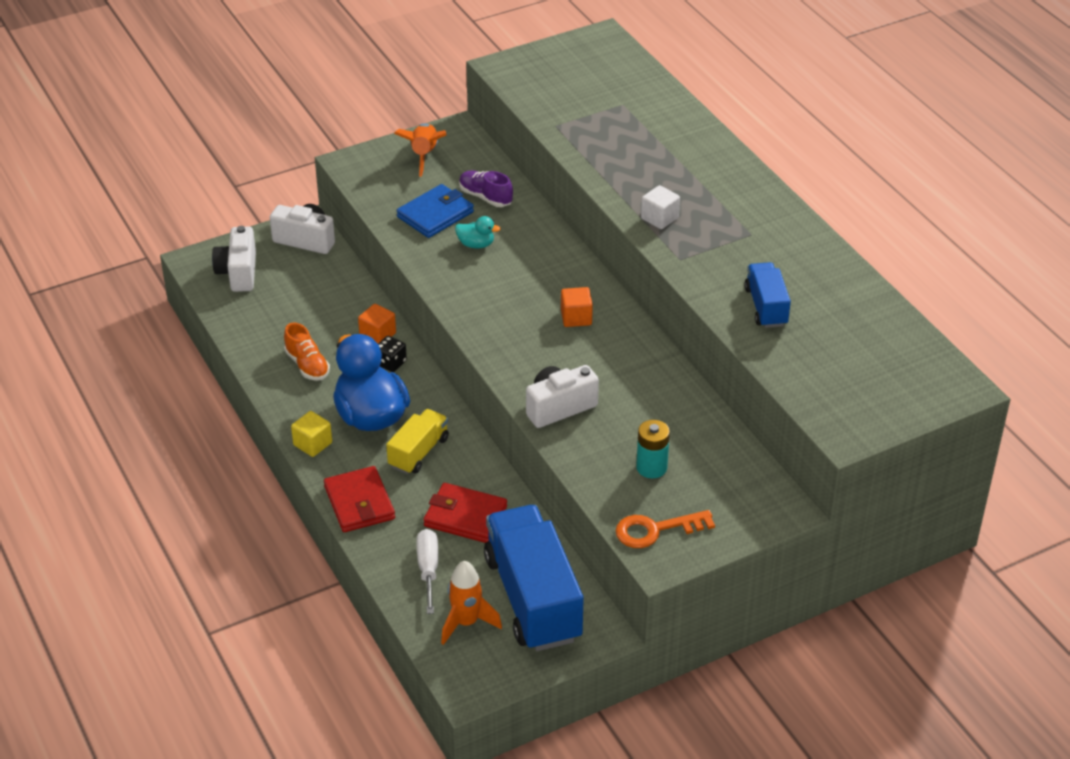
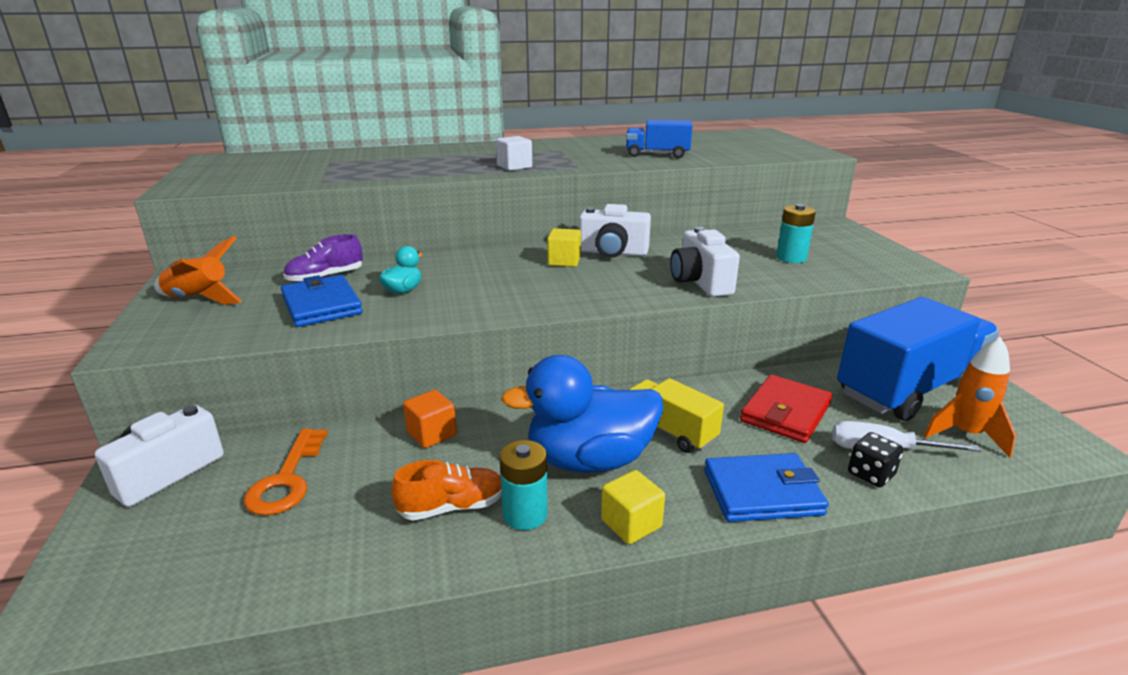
camera: 75 degrees left, 15 degrees down
white camera [212,226,256,292] -> white camera moved to [579,204,651,258]
red wallet [324,466,395,532] -> blue wallet [704,453,829,522]
black dice [378,336,407,372] -> black dice moved to [848,432,903,487]
blue truck [484,505,584,651] -> blue truck turned 150 degrees clockwise [837,297,999,421]
orange cube [561,287,593,327] -> yellow cube [547,228,581,267]
orange key [615,510,715,548] -> orange key moved to [244,429,328,515]
none -> turquoise battery [499,440,548,530]

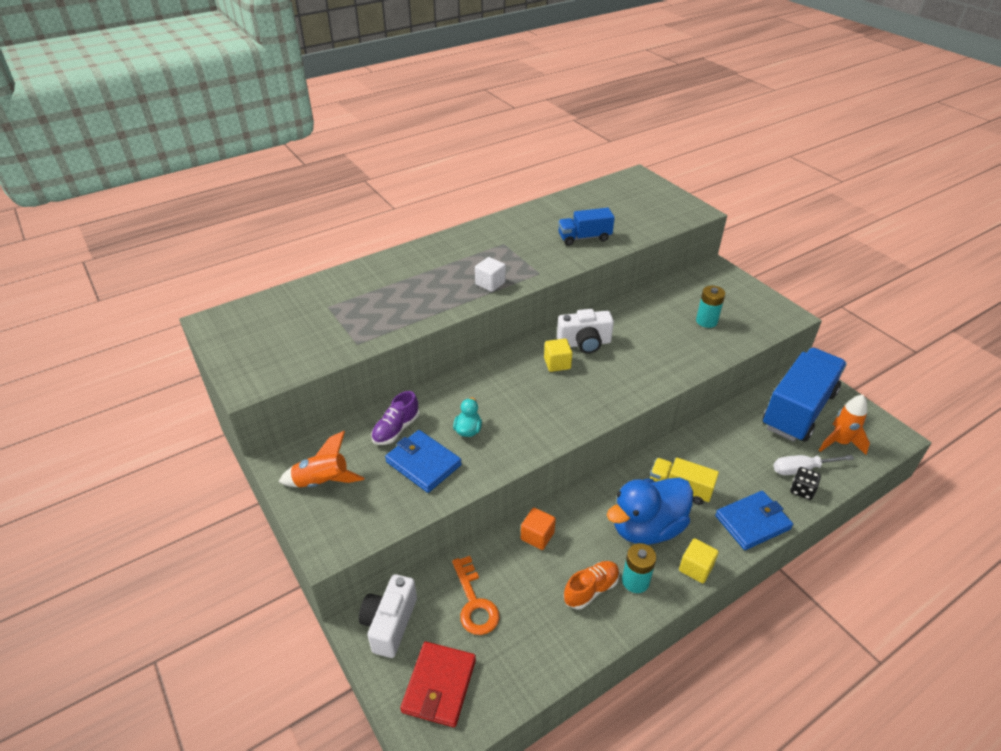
camera: 20 degrees left, 15 degrees up
white camera [670,227,740,297] -> none
red wallet [740,375,832,443] -> red wallet moved to [400,642,476,727]

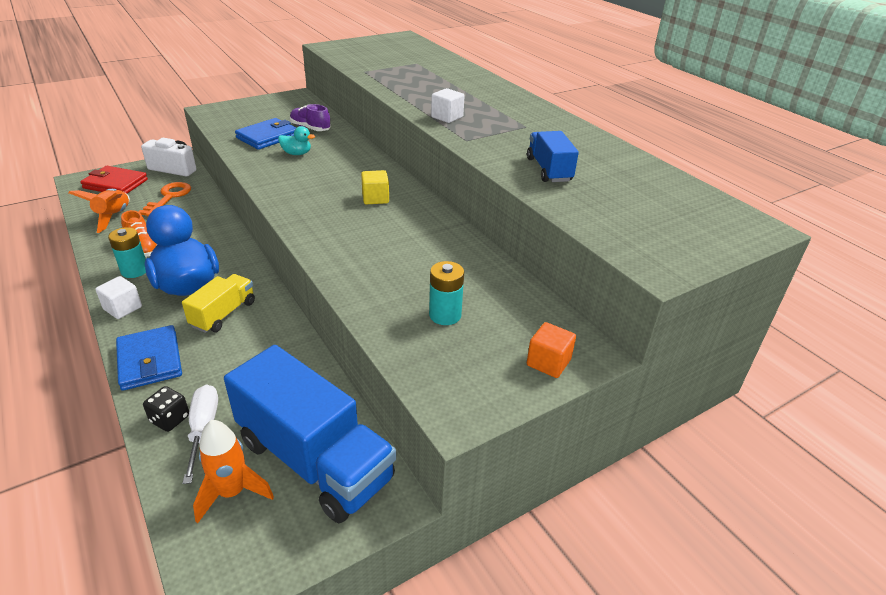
camera: 90 degrees right, 5 degrees down
orange rocket [279,431,364,487] -> orange rocket moved to [69,189,130,233]
orange key [452,556,500,635] -> orange key turned 120 degrees clockwise [139,182,191,216]
orange cube [521,508,556,550] -> orange cube moved to [527,322,576,378]
white camera [557,309,614,353] -> none
yellow cube [679,538,719,583] -> white cube [95,276,142,319]

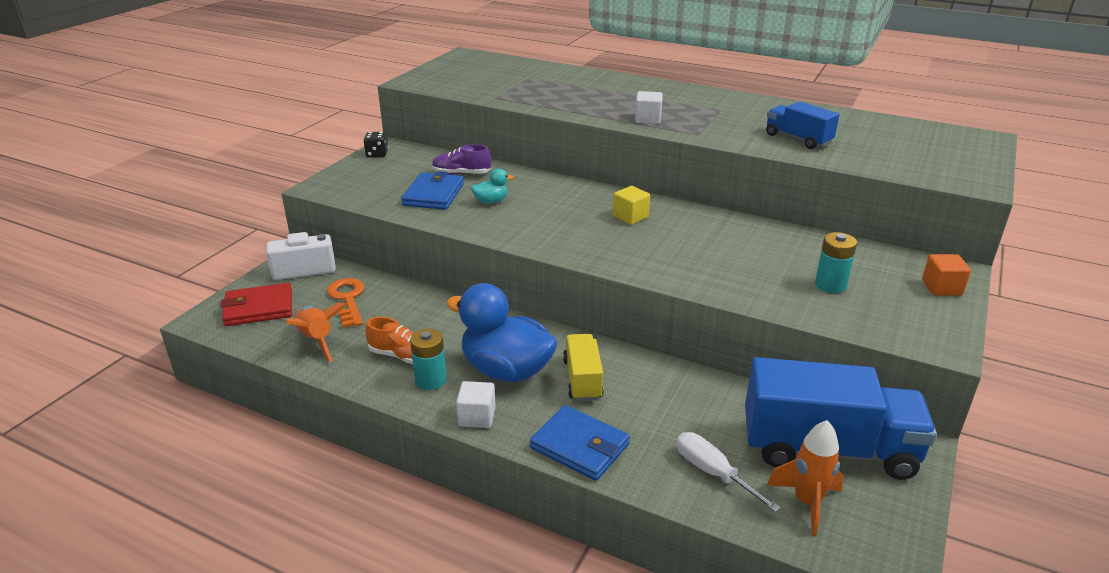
camera: 30 degrees left, 5 degrees down
black dice [143,386,189,432] -> black dice moved to [363,132,388,157]

